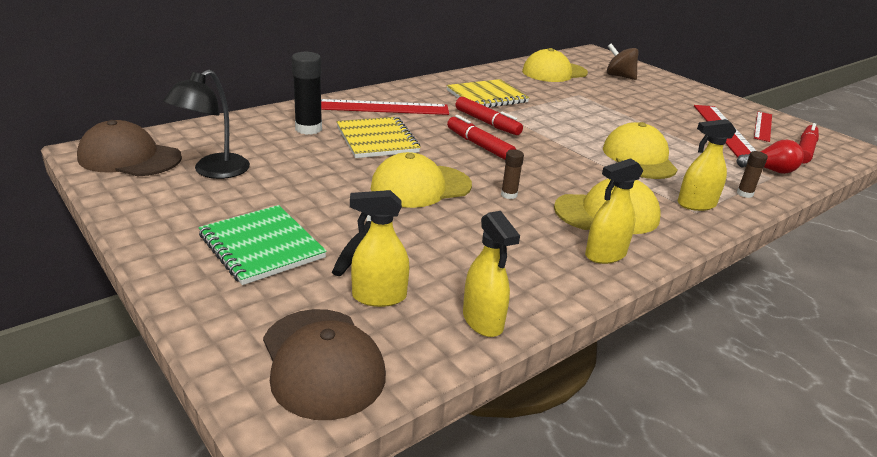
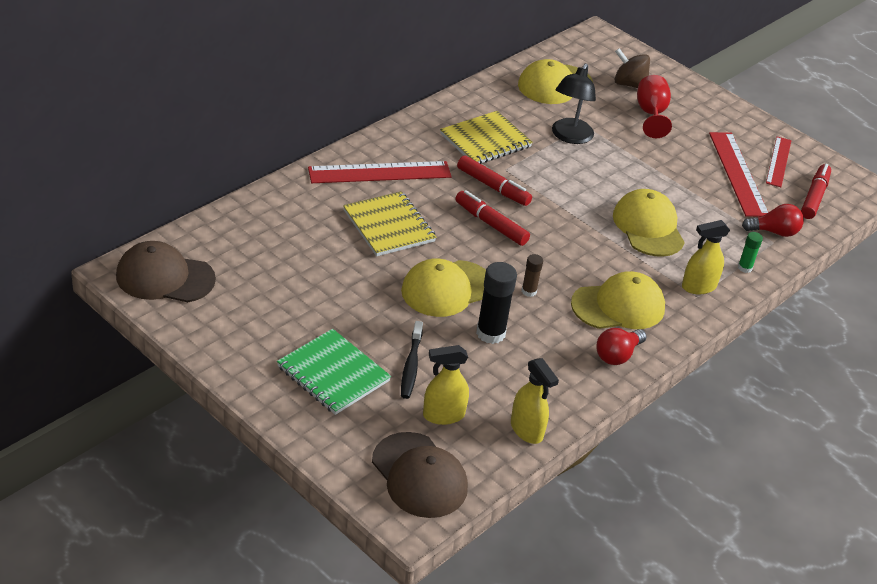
camera: 10 degrees left, 10 degrees up
black lamp [163,70,250,179] -> black lamp moved to [552,63,596,144]
black glue stick [292,52,322,135] -> black glue stick moved to [476,262,517,344]
yellow spray bottle [585,158,643,264] -> red light bulb [596,328,646,365]
brown glue stick [737,151,768,198] -> green glue stick [738,232,763,273]
none -> red goblet [637,75,672,138]

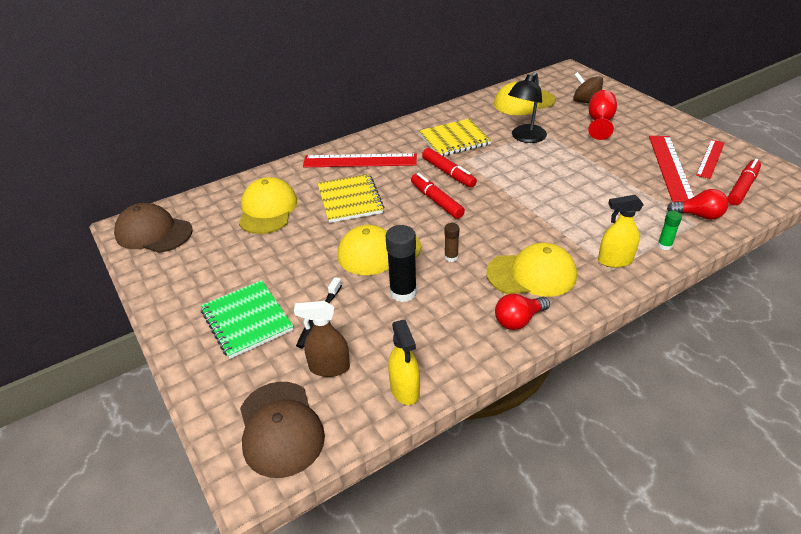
camera: 20 degrees right, 0 degrees up
yellow spray bottle [423,345,469,425] -> brown spray bottle [294,301,350,377]
yellow cap [613,189,685,257] -> yellow cap moved to [239,177,297,234]

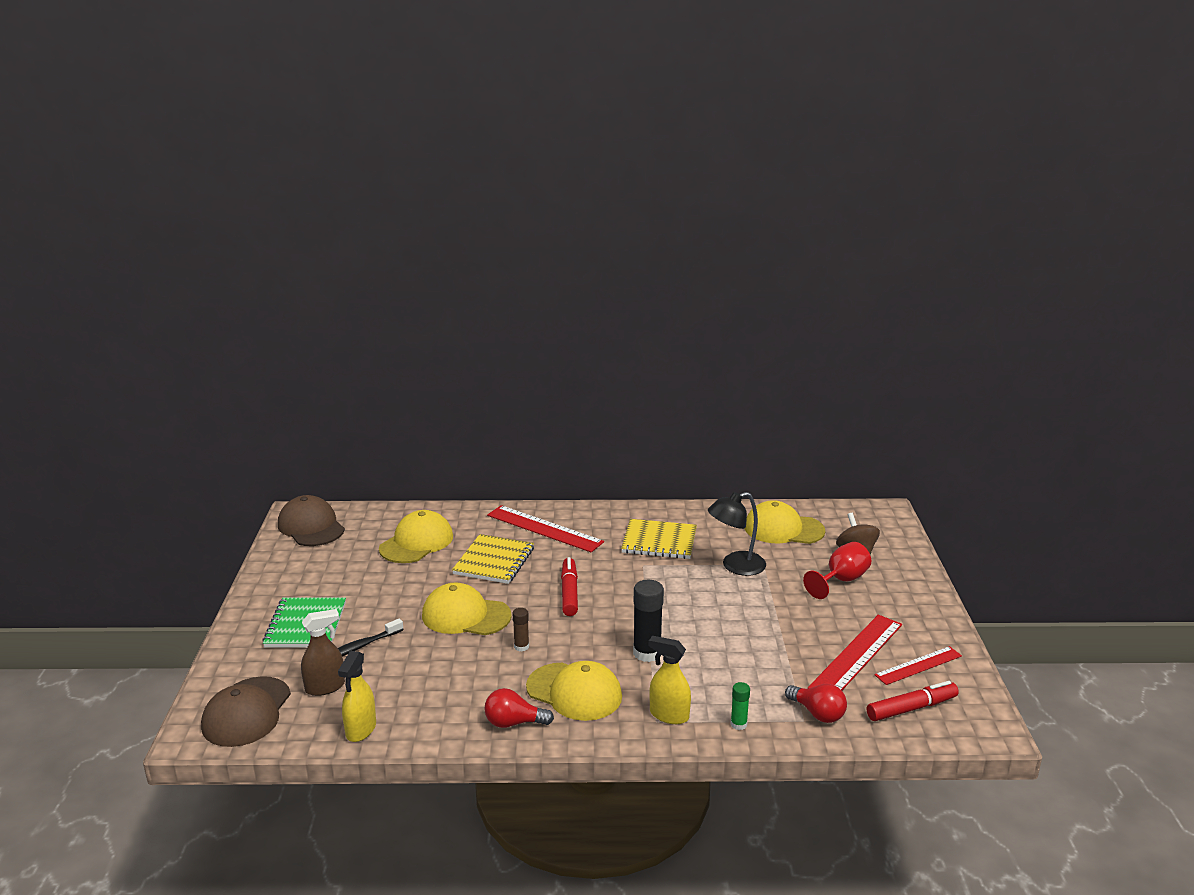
camera: 30 degrees right, 15 degrees down
brown spray bottle [294,301,350,377] -> brown spray bottle turned 120 degrees clockwise [301,609,345,696]
black glue stick [386,225,417,302] -> black glue stick moved to [633,580,664,662]
red marker [422,148,477,188] -> none

